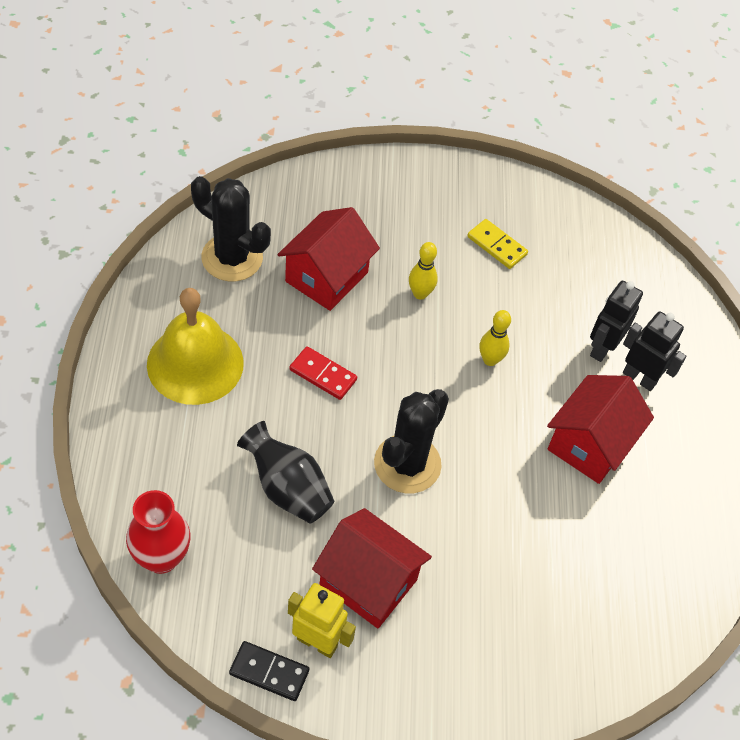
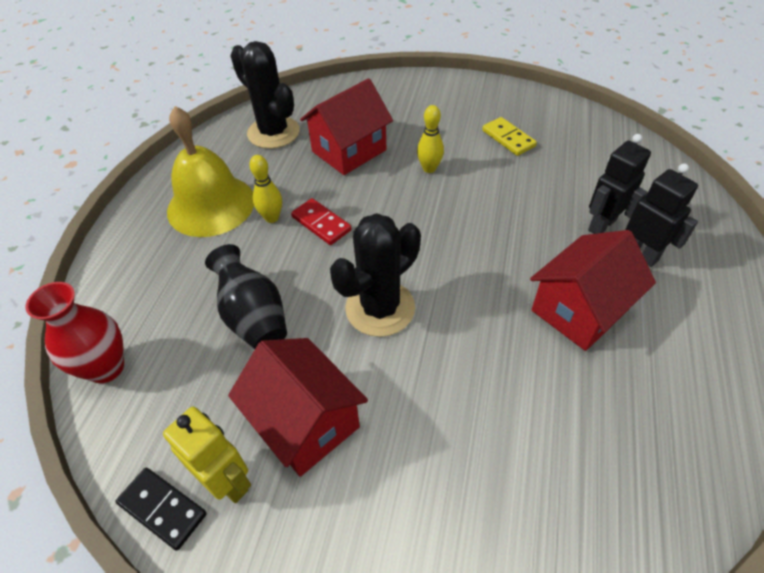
camera: 20 degrees right, 5 degrees down
yellow bowling pin [479,310,511,366] -> yellow bowling pin moved to [249,155,282,223]

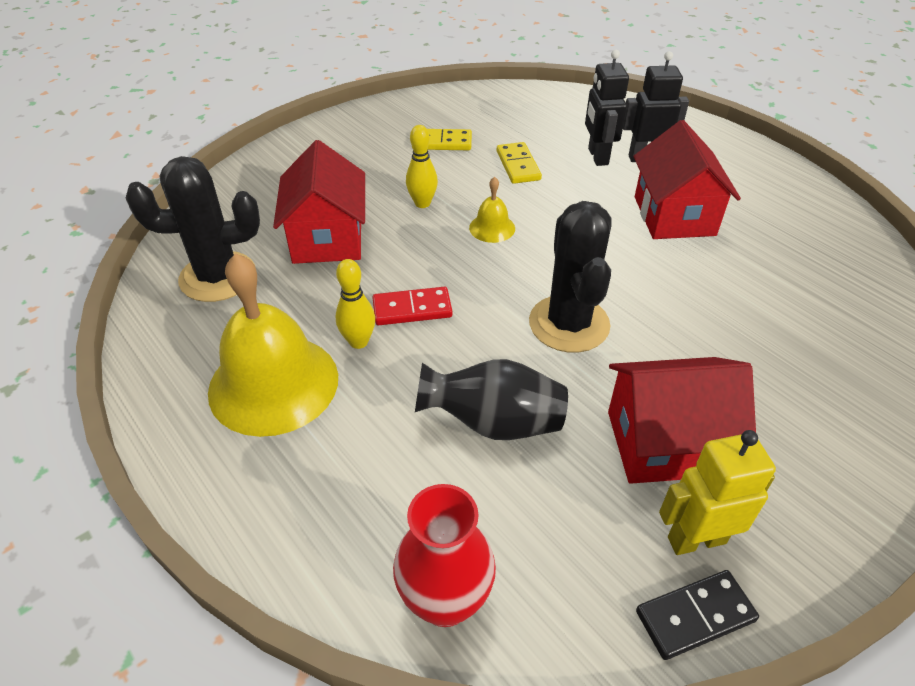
camera: 55 degrees left, 5 degrees down
none -> yellow bell [469,177,515,243]
none -> yellow domino [497,142,542,184]

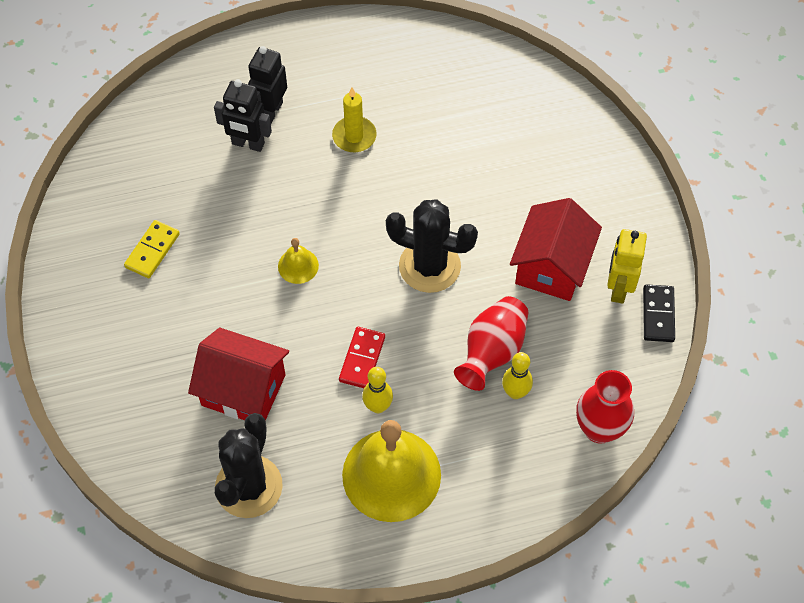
camera: 65 degrees left, 15 degrees up
yellow bowling pin [406,125,438,208] -> yellow bowling pin moved to [502,352,533,399]
black vase [415,359,568,440] -> red vase [454,296,528,391]
yellow domino [497,142,542,184] -> none
red house [634,120,741,239] -> yellow candle [332,87,377,152]

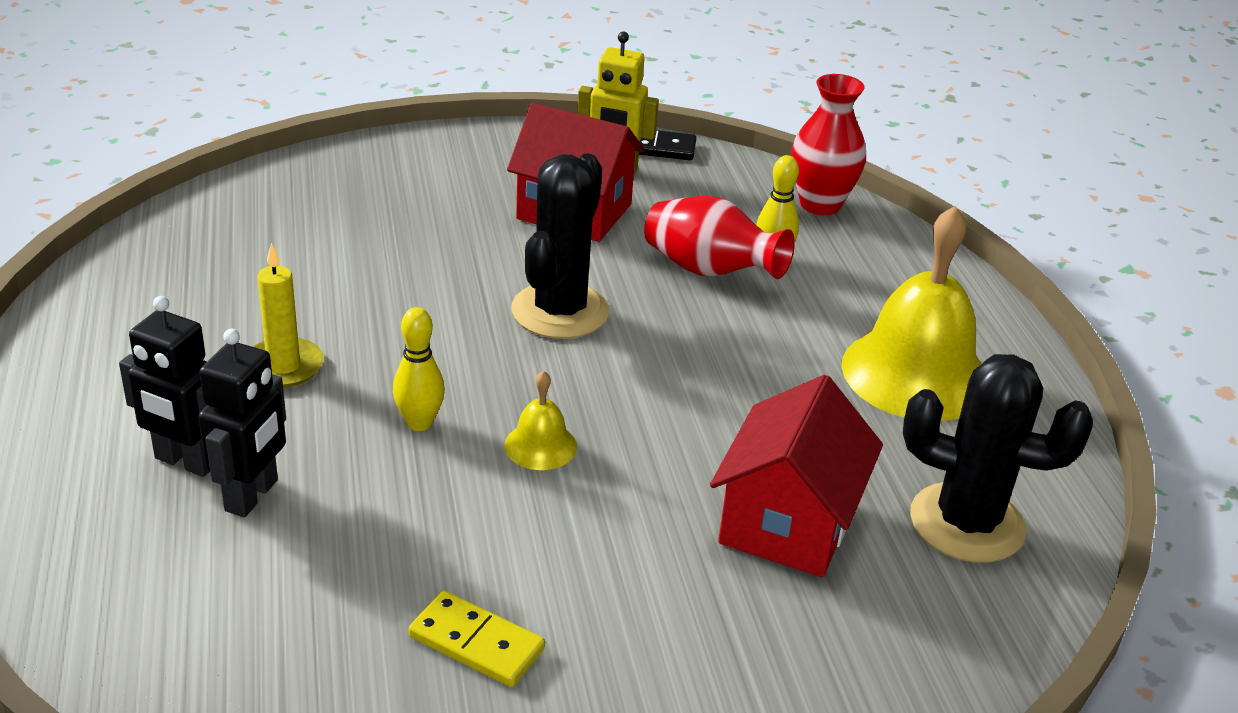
camera: 90 degrees left, 25 degrees down
red domino [339,327,385,388] -> none
yellow bowling pin [362,367,393,413] -> yellow bowling pin moved to [393,307,445,431]

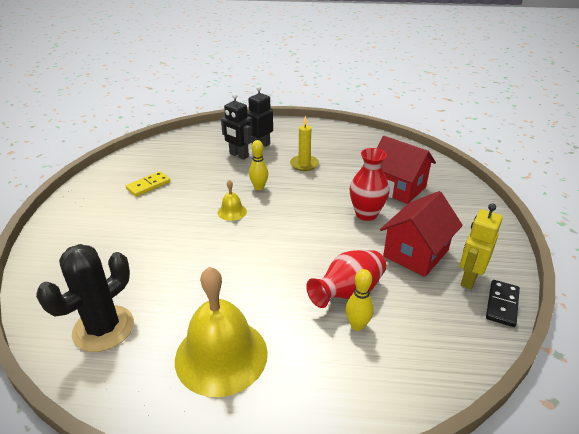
camera: 110 degrees right, 0 degrees up
black cactus [511,154,609,339] -> none
red house [710,375,883,577] -> red house moved to [377,136,436,204]
red vase [791,74,866,215] -> red vase moved to [350,148,390,221]

